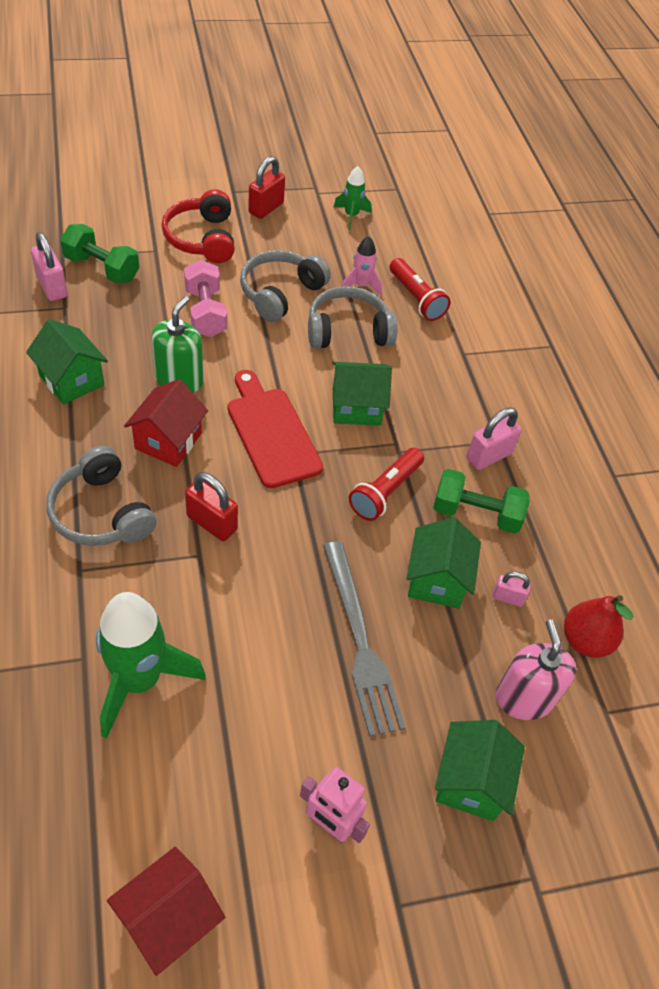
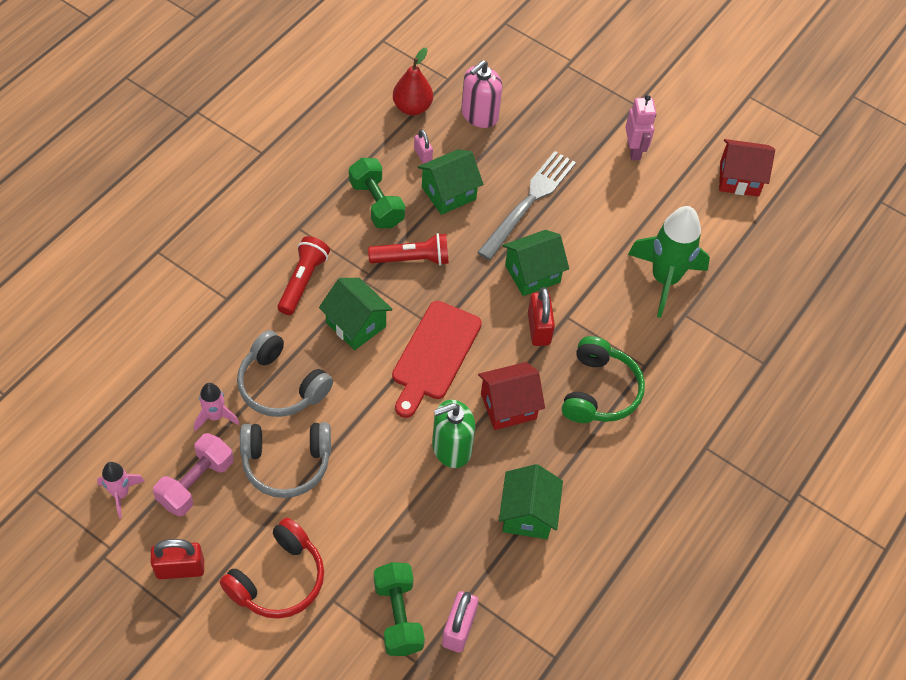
camera: 130 degrees left, 5 degrees up
grey headphones [46,446,157,546] -> green headphones [562,336,645,423]
pink dumbbell [184,260,227,337] -> pink dumbbell moved to [153,433,233,516]
green rocket [334,166,371,230] -> pink rocket [97,462,145,518]
red flashlight [390,258,451,321] -> red flashlight moved to [278,236,330,315]
green house [435,720,525,821] -> green house moved to [503,230,569,296]
pink padlock [466,407,522,470] -> none

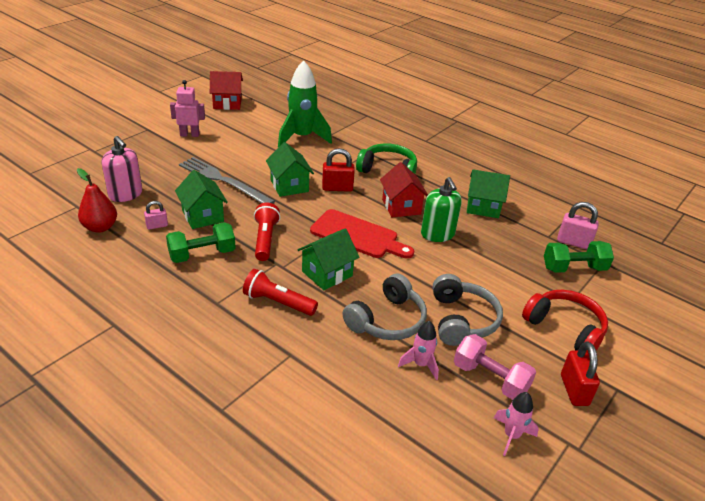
camera: 85 degrees left, 20 degrees down
red house [719,139,775,197] -> red house turned 75 degrees clockwise [210,71,243,110]

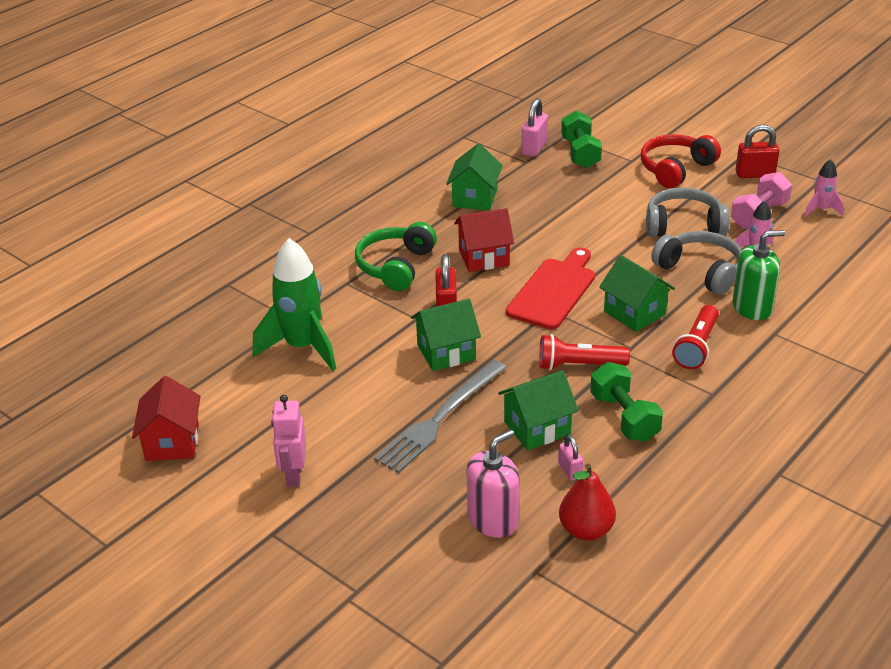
camera: 85 degrees left, 0 degrees up
green soap dispenser [421,177,462,242] -> green soap dispenser moved to [733,230,785,320]

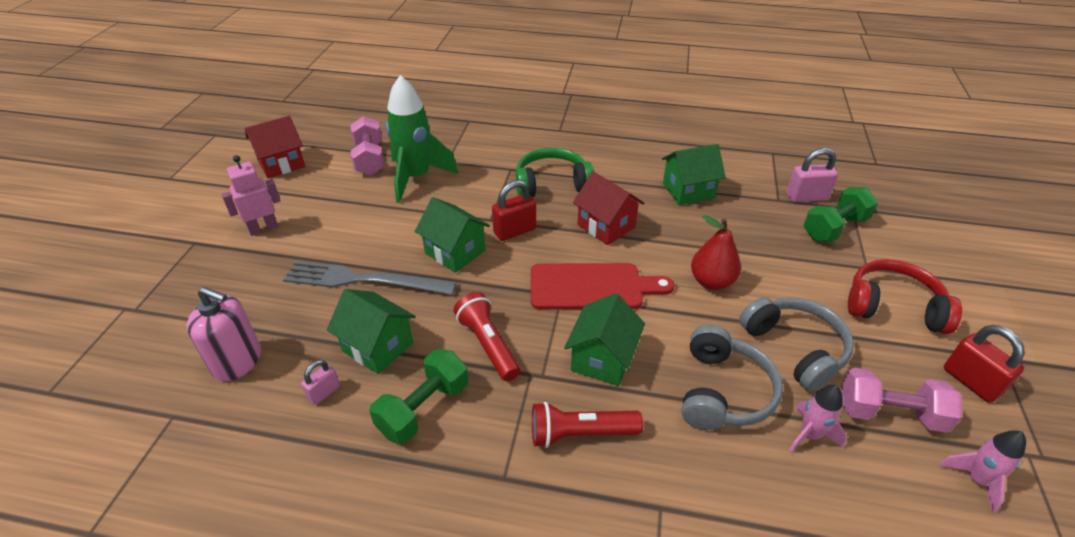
camera: 60 degrees right, 5 degrees up
red pear [559,464,616,541] -> red pear moved to [691,215,741,290]
green soap dispenser [733,230,785,320] -> none
none -> pink dumbbell [351,116,384,175]

